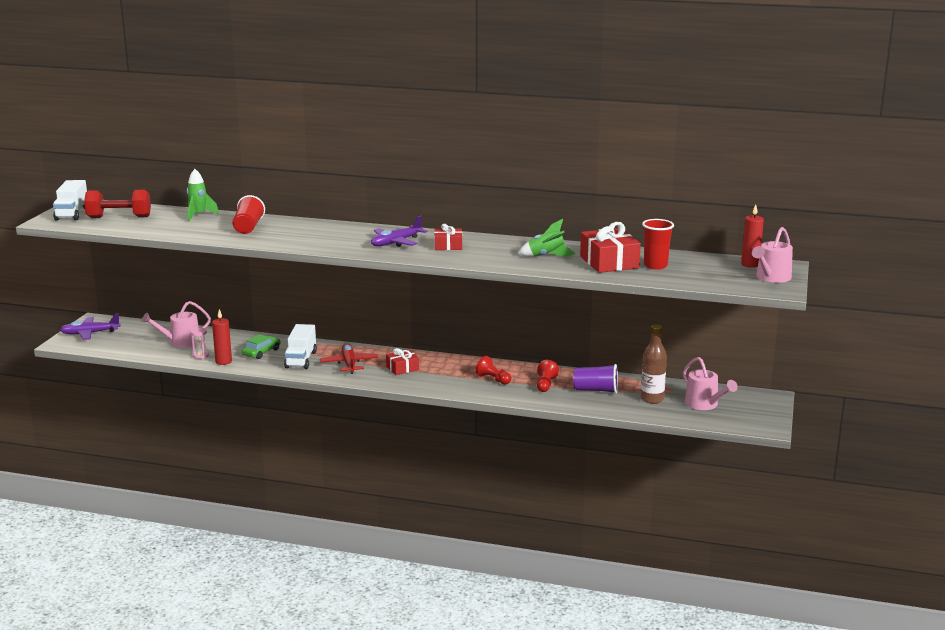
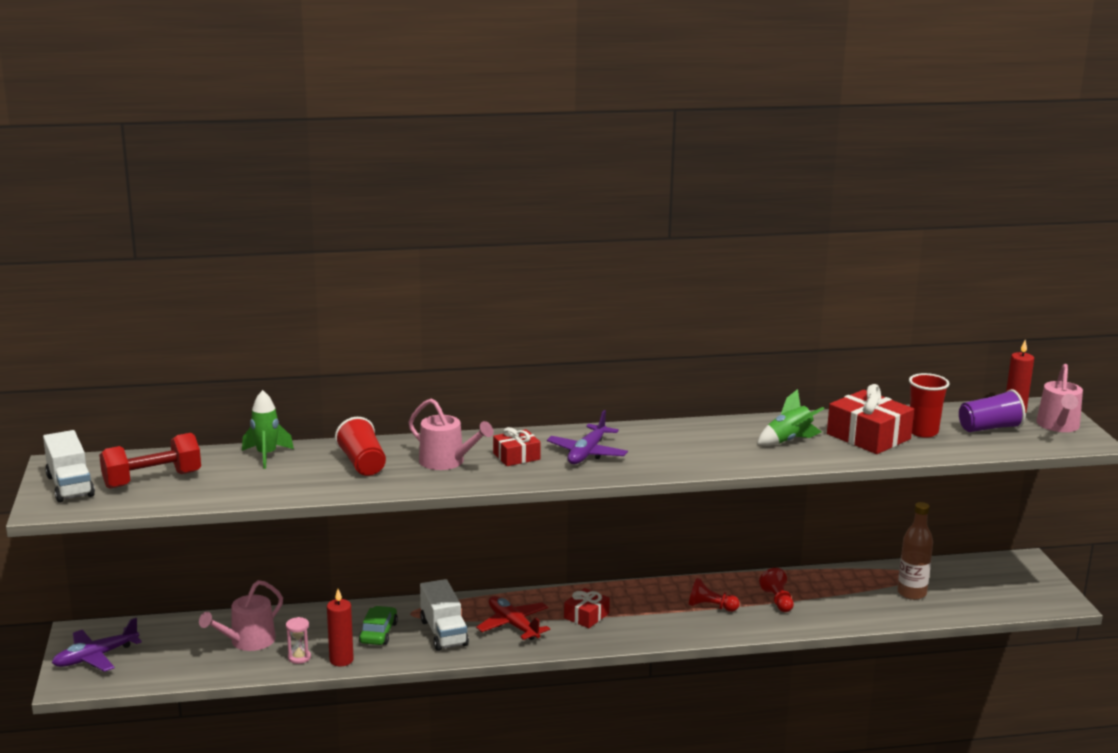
camera: 25 degrees left, 0 degrees up
red gift [434,224,462,250] -> red gift moved to [493,427,541,466]
purple cup [573,364,618,394] -> purple cup moved to [959,389,1025,432]
pink watering can [683,357,738,410] -> pink watering can moved to [408,398,493,470]

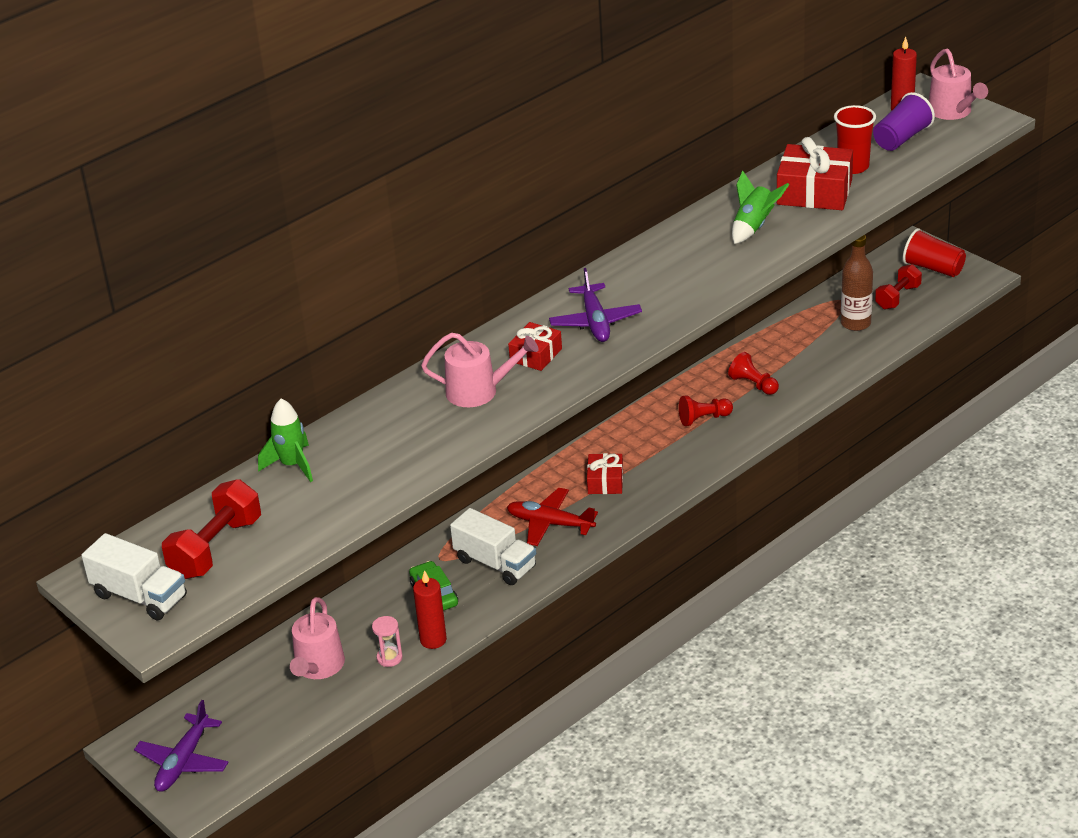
camera: 30 degrees left, 15 degrees up
red cup [335,417,386,476] -> red cup moved to [903,228,966,277]
none -> red dumbbell [875,264,922,310]

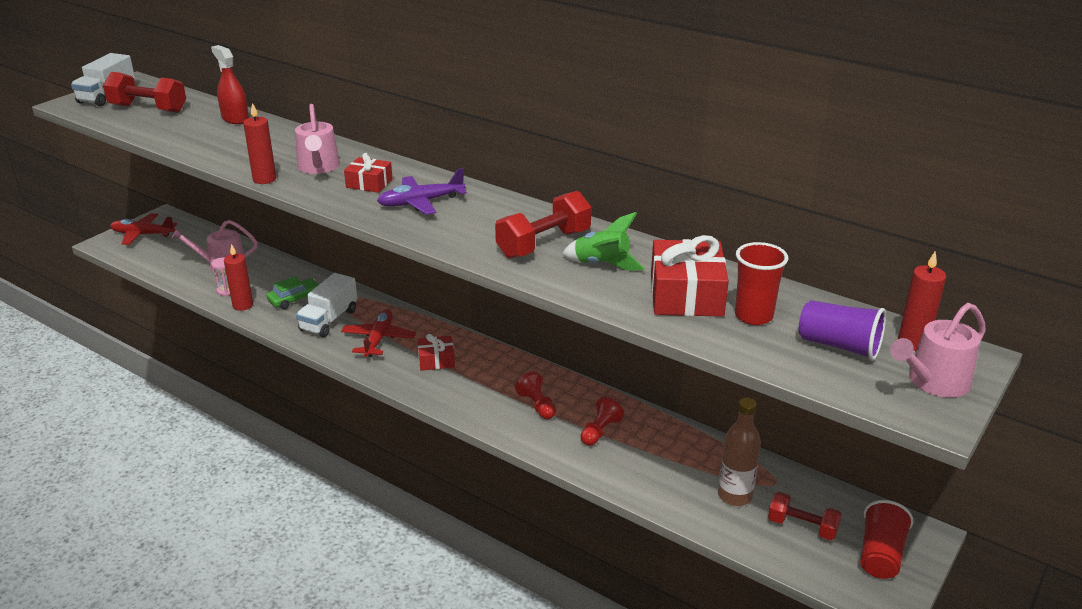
camera: 75 degrees right, 5 degrees down
purple plane [134,700,229,792] -> red plane [110,213,177,245]
green rocket [258,399,313,482] -> red spray bottle [211,45,249,124]
none -> red candle [243,103,276,184]
none -> red dumbbell [495,191,591,259]

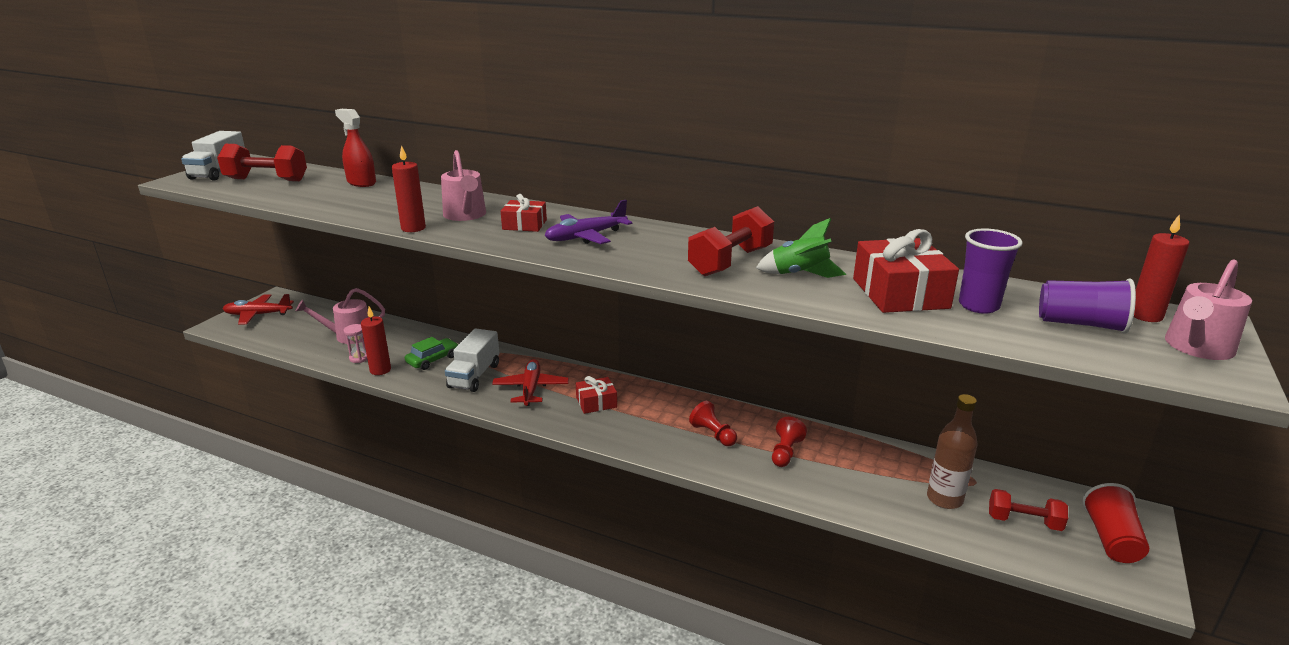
camera: 10 degrees left, 5 degrees down
red cup [735,242,788,325] -> purple cup [959,229,1023,314]

